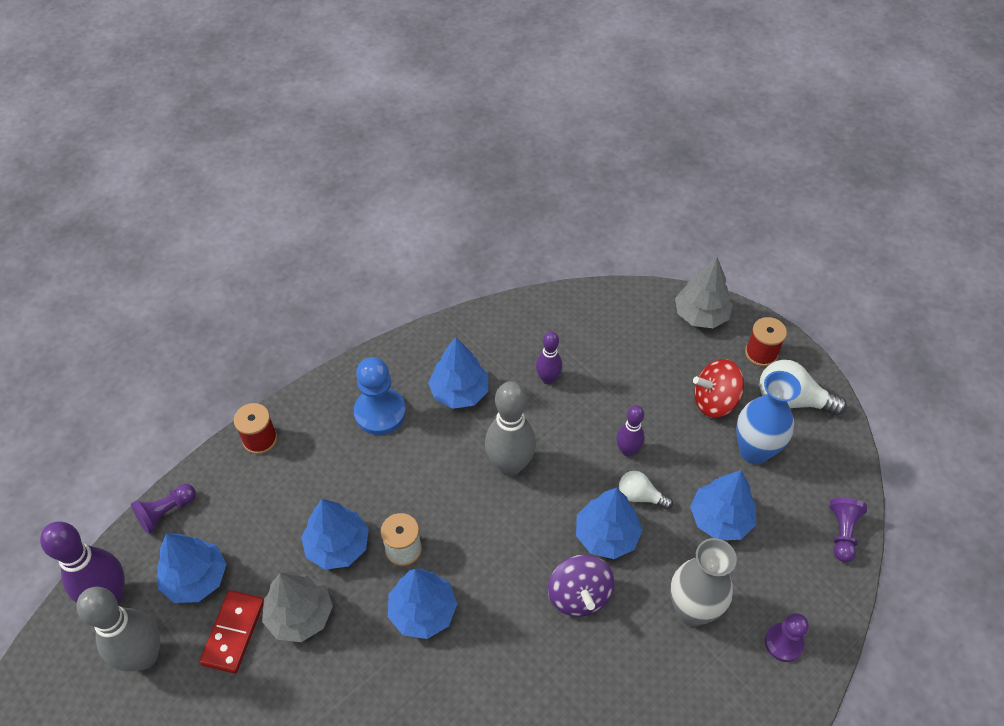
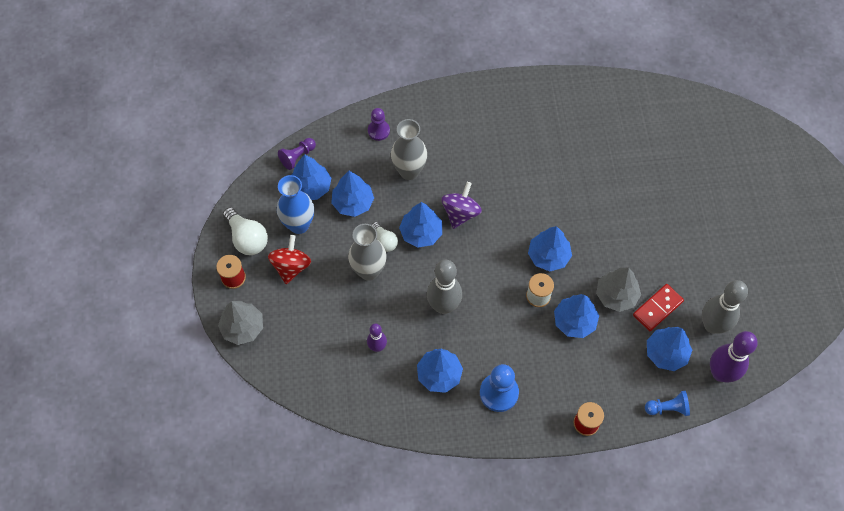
camera: 145 degrees left, 10 degrees up
purple pawn [131,484,196,534] -> blue pawn [645,391,690,416]
purple bowling pin [616,405,645,457] -> grey vase [348,224,387,281]
red spinning top [693,359,744,418] -> red spinning top turned 105 degrees counterclockwise [268,235,311,284]
none -> blue tree [292,154,332,200]

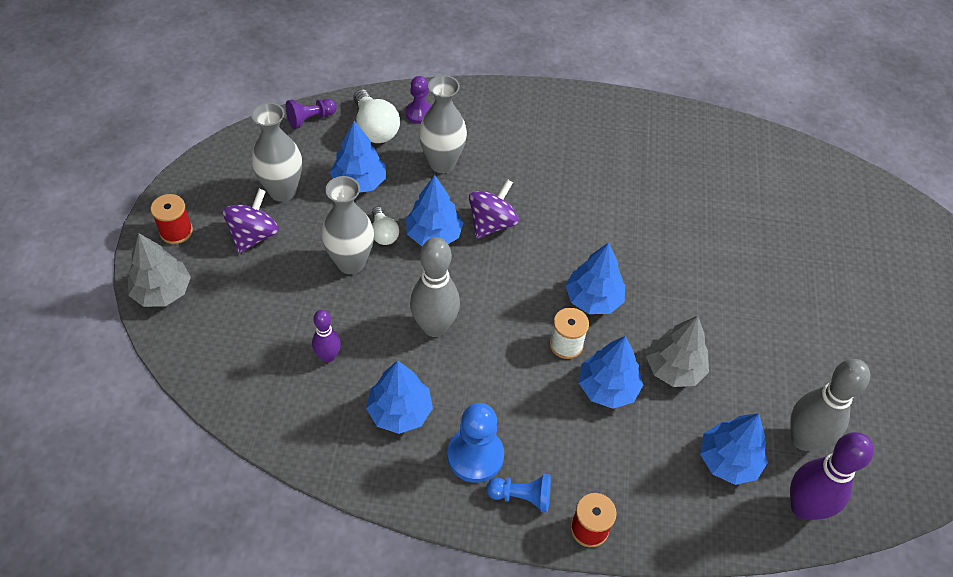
camera: 10 degrees right, 10 degrees down
white light bulb [223,207,268,255] -> white light bulb moved to [353,89,400,143]
red spinning top [268,235,311,284] -> purple spinning top [223,189,279,253]
blue vase [277,175,314,234] -> grey vase [251,102,302,202]
blue tree [292,154,332,200] -> none
red domino [633,284,684,331] -> none
blue pawn [645,391,690,416] -> blue pawn moved to [486,474,551,513]

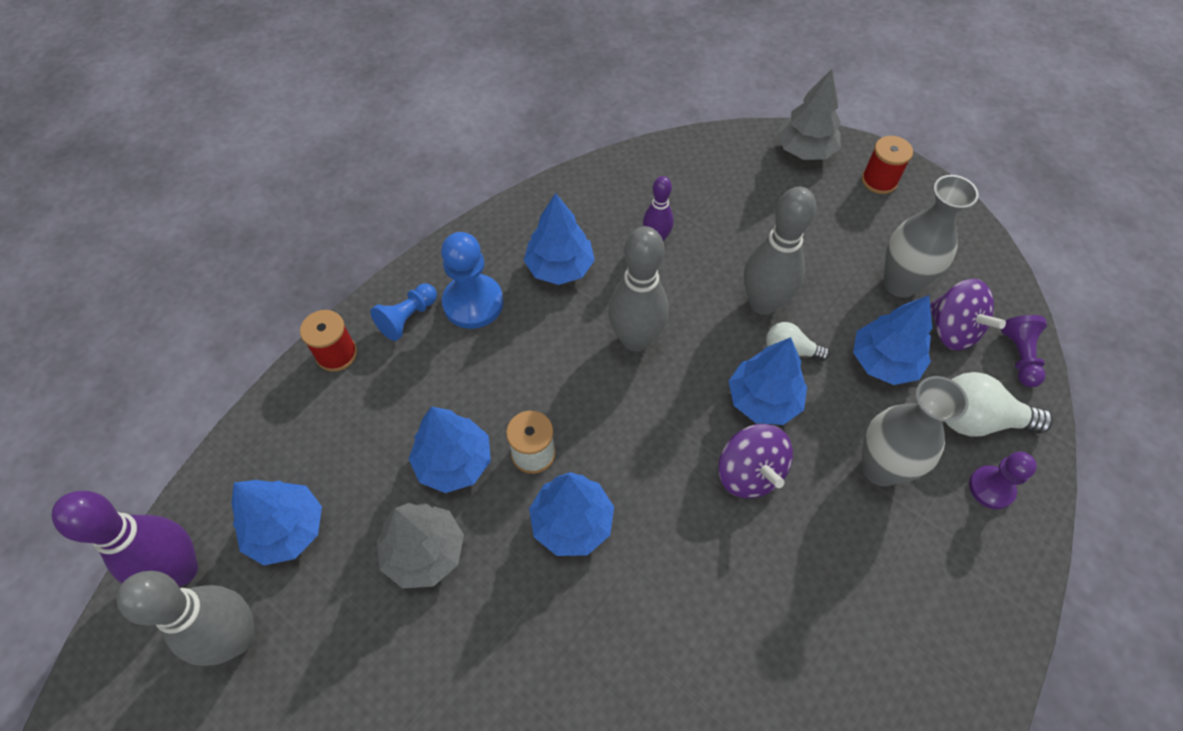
camera: 125 degrees right, 5 degrees up
purple spinning top [223,189,279,253] -> purple spinning top moved to [930,278,1006,350]
grey vase [321,176,374,274] -> grey bowling pin [744,187,816,315]

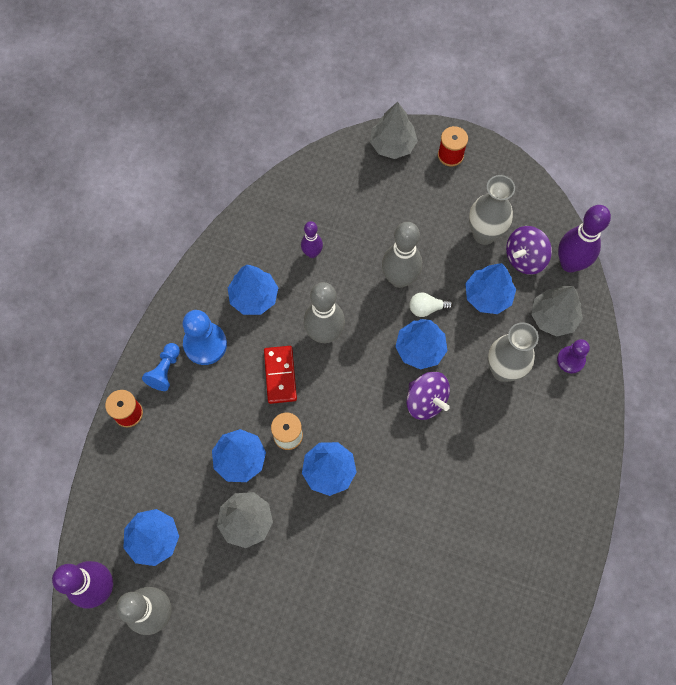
camera: 20 degrees left, 10 degrees up
purple spinning top [930,278,1006,350] -> purple spinning top turned 105 degrees clockwise [506,226,552,275]
white light bulb [946,372,1053,436] -> grey tree [531,286,583,337]
purple pawn [1001,315,1047,387] -> purple bowling pin [558,205,611,272]
none -> red domino [264,346,297,404]

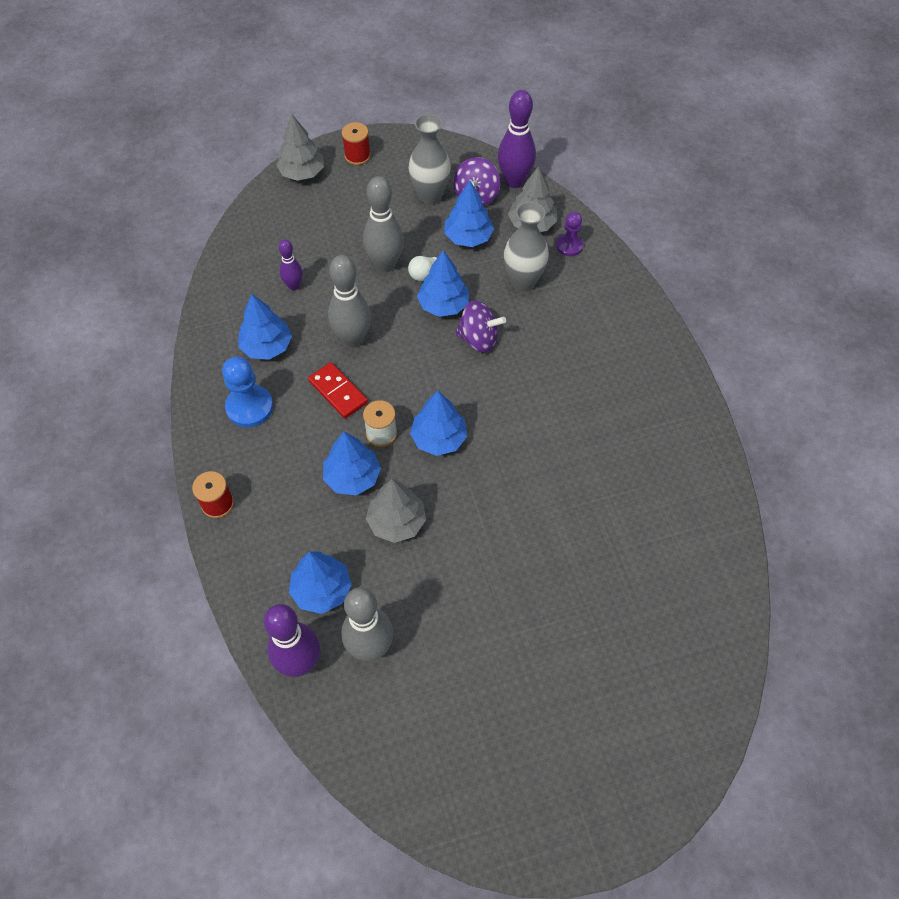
camera: 35 degrees left, 10 degrees down
blue pawn [142,343,180,391] -> none

